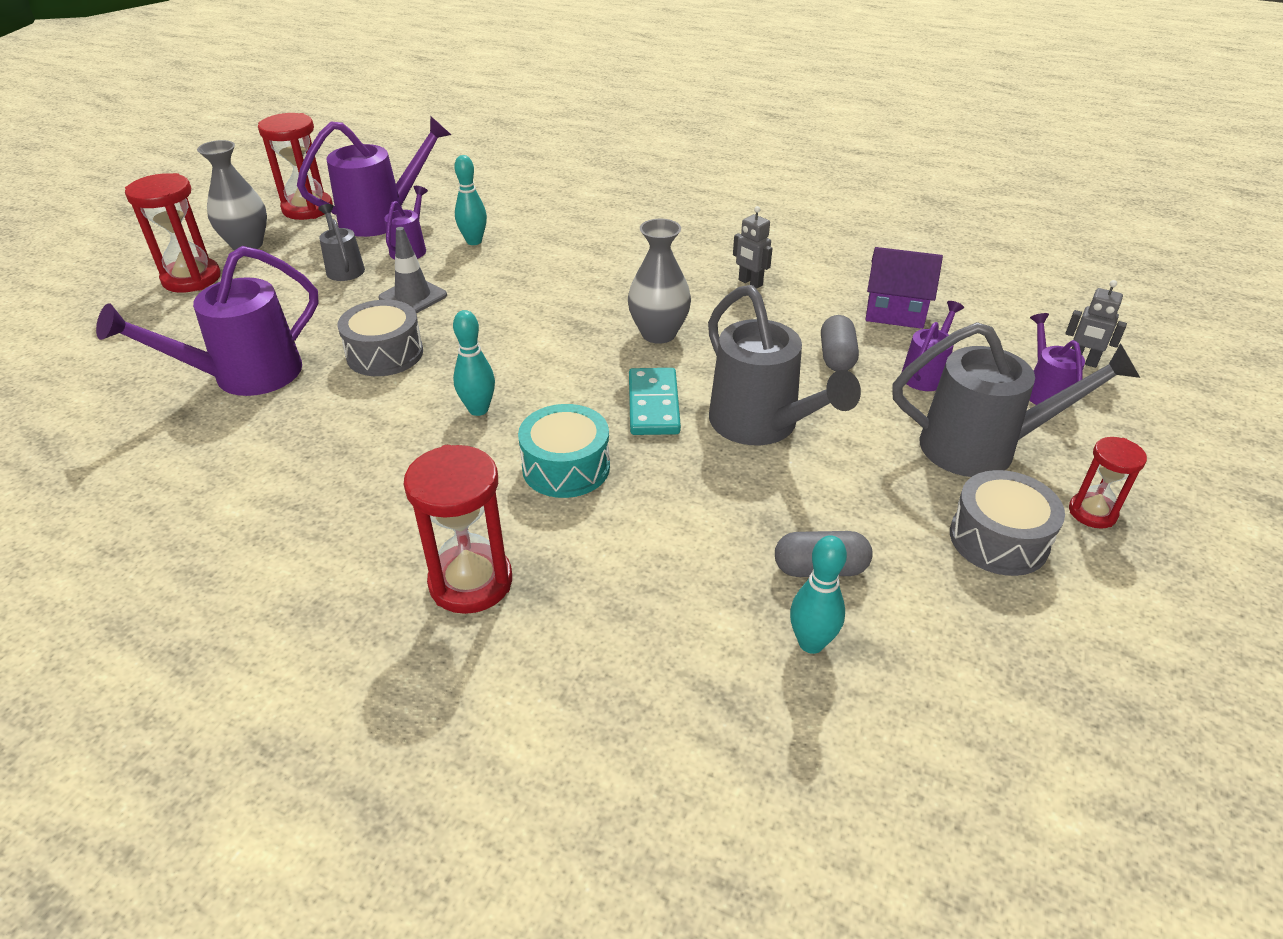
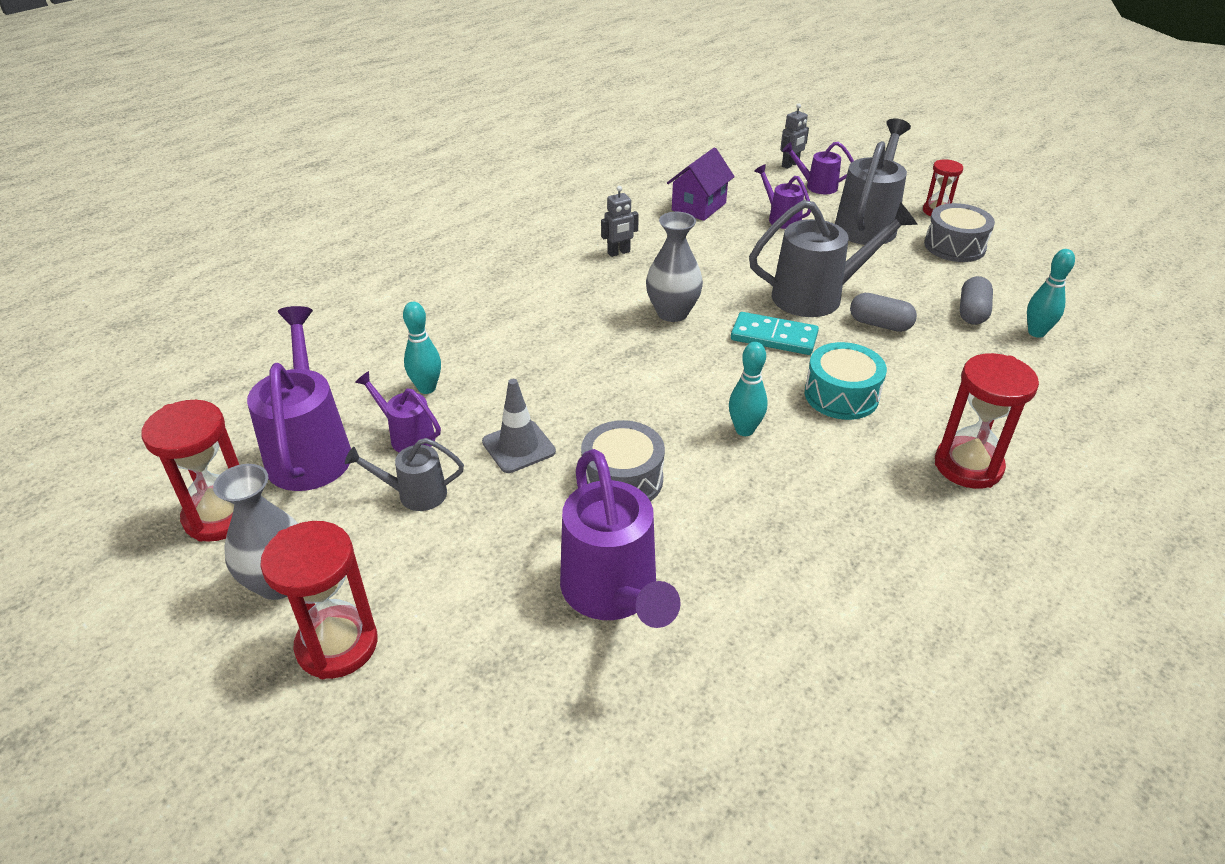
camera: 70 degrees left, 0 degrees up
grey capsule [821,315,859,371] -> grey capsule moved to [850,293,917,332]

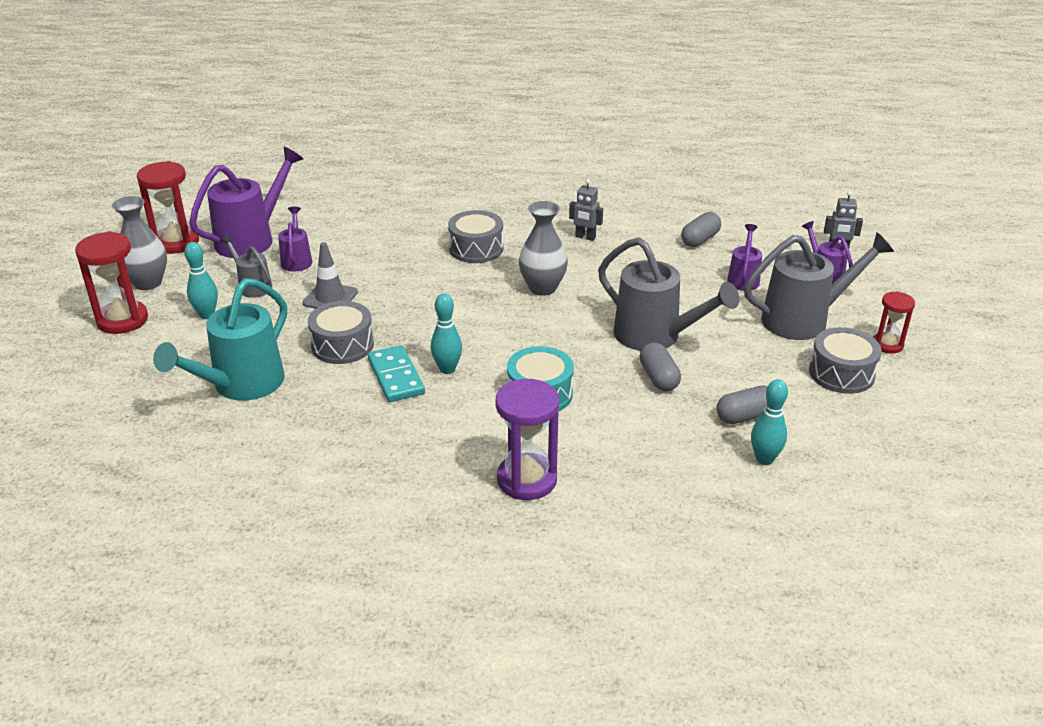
camera: 50 degrees right, 5 degrees down
turquoise bowling pin [403,302,441,394] -> turquoise bowling pin moved to [184,242,218,319]
purple watering can [560,449,681,628] -> turquoise watering can [153,278,287,401]
purple house [667,147,735,221] -> grey capsule [681,212,721,247]
turquoise domino [731,312,819,355] -> turquoise domino moved to [368,345,425,402]
red hourglass [935,353,1039,489] -> purple hourglass [496,379,559,500]
none -> grey drum [448,210,503,263]

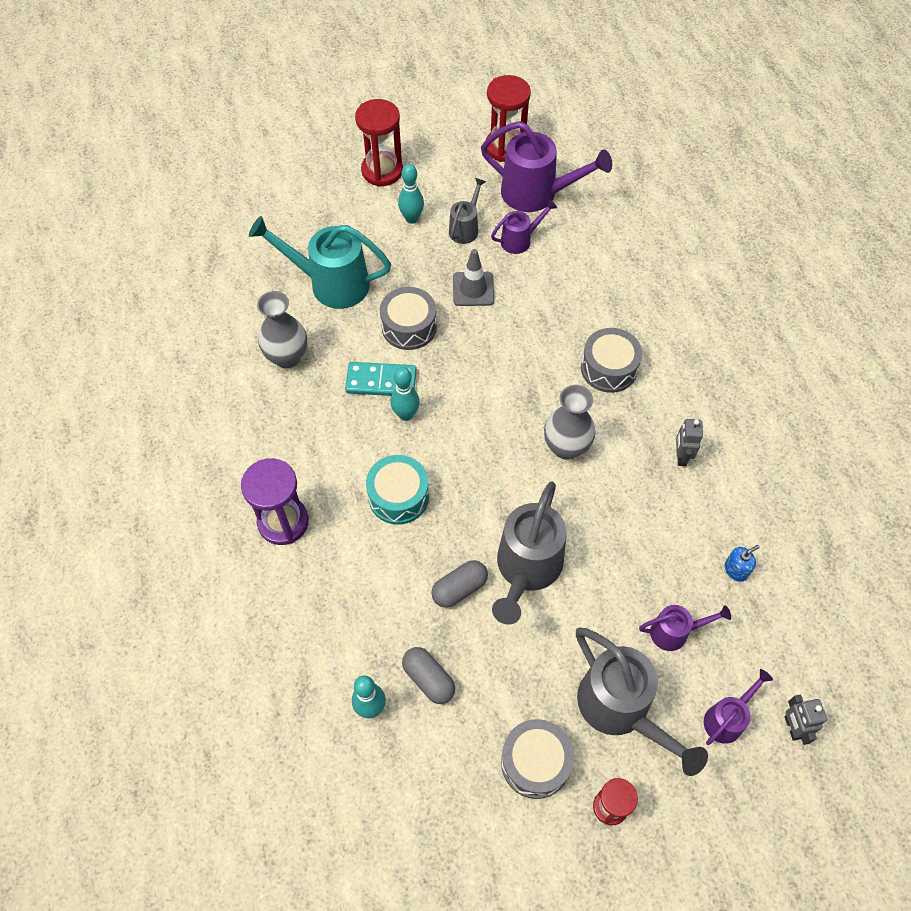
camera: 70 degrees right, 25 degrees up
grey vase [112,196,167,290] -> grey vase moved to [257,291,307,368]
turquoise domino [368,345,425,402] -> turquoise domino turned 45 degrees clockwise [345,362,416,396]
grey capsule [681,212,721,247] -> blue soap dispenser [725,545,760,582]

